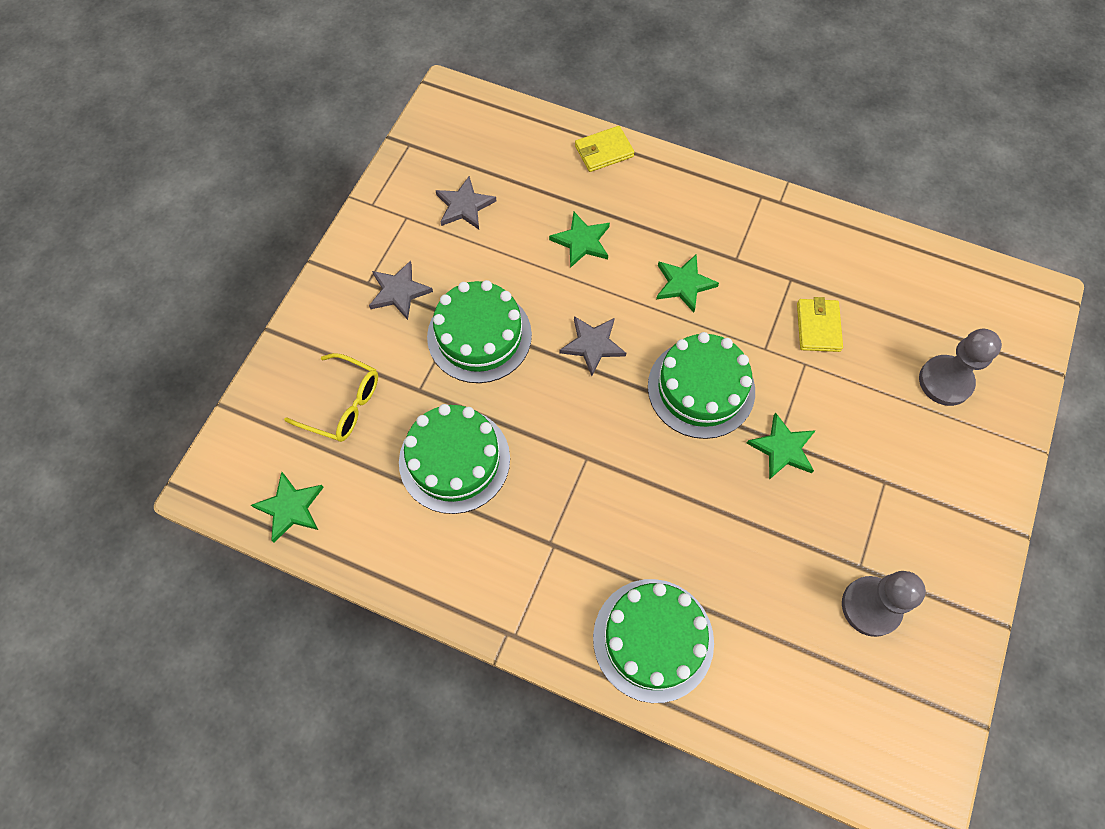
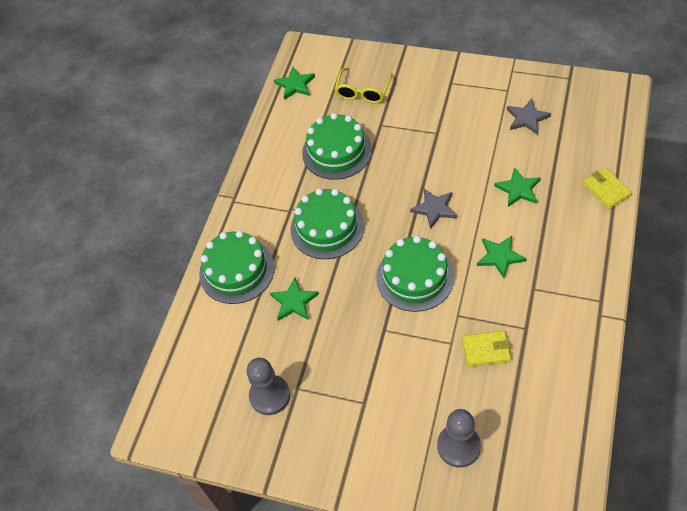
camera: 90 degrees right, 10 degrees down
grey star [369,260,433,320] -> none
green cake [427,280,532,383] -> green cake moved to [291,188,364,259]
green star [747,412,816,480] -> green star moved to [270,277,319,321]

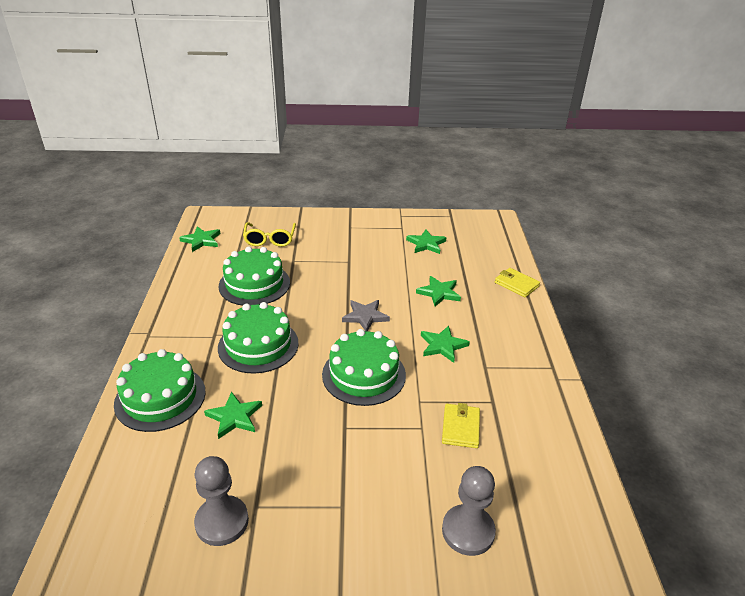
camera: 25 degrees left, 20 degrees down
yellow wallet [462,331,511,367] -> yellow wallet turned 60 degrees counterclockwise [442,403,480,448]
grey star [507,99,551,135] -> green star [406,230,447,254]

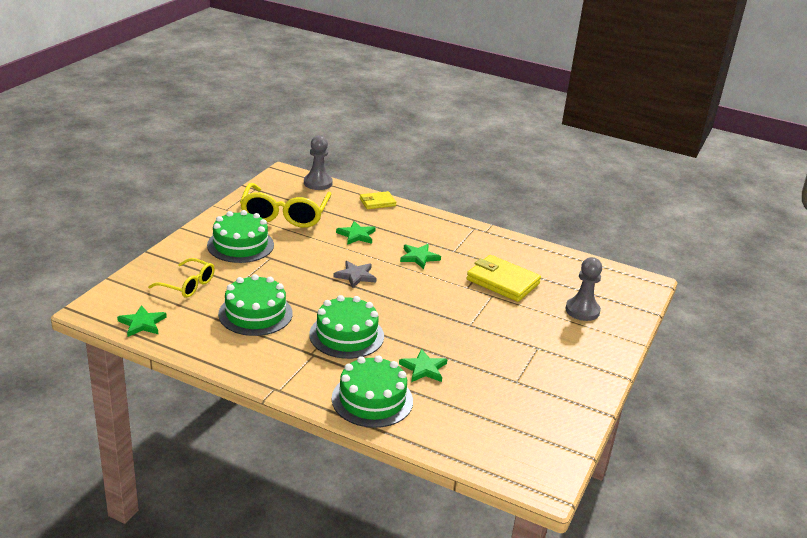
camera: 65 degrees left, 5 degrees down
grey pawn [194,456,249,546] -> grey pawn moved to [304,136,333,190]
green cake [322,329,406,406] -> green cake moved to [207,210,274,263]
green star [406,230,447,254] -> yellow glasses [240,183,331,228]
yellow wallet [442,403,480,448] -> yellow wallet [467,255,541,302], size x1.72

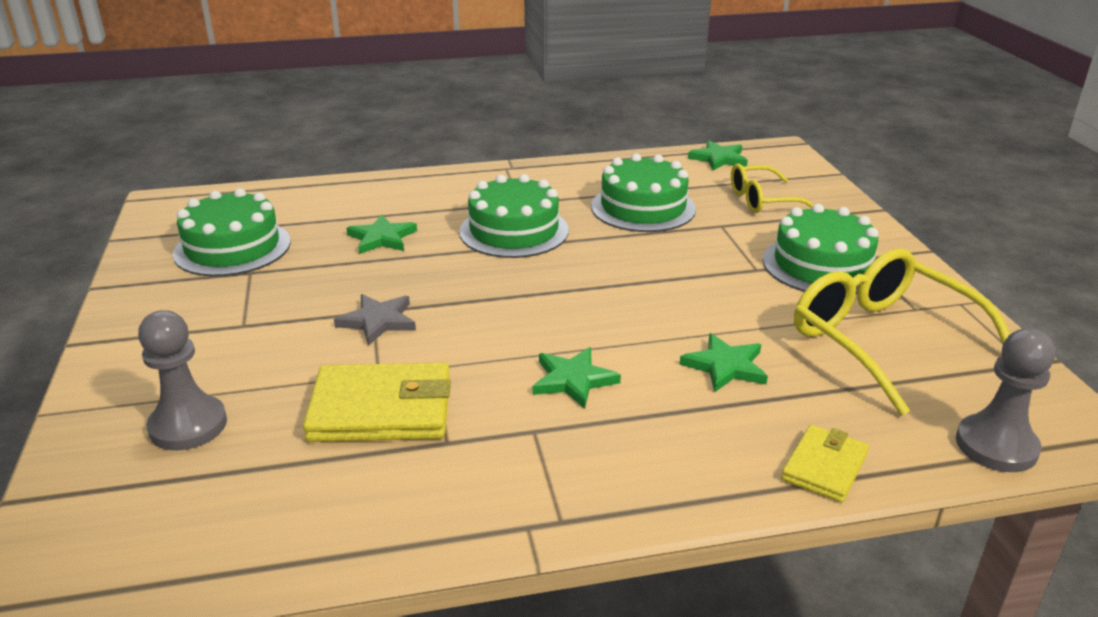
camera: 145 degrees right, 0 degrees up
green cake [331,355,413,428] -> green cake moved to [173,188,291,277]
grey star [334,261,377,288] -> grey star moved to [334,294,416,346]

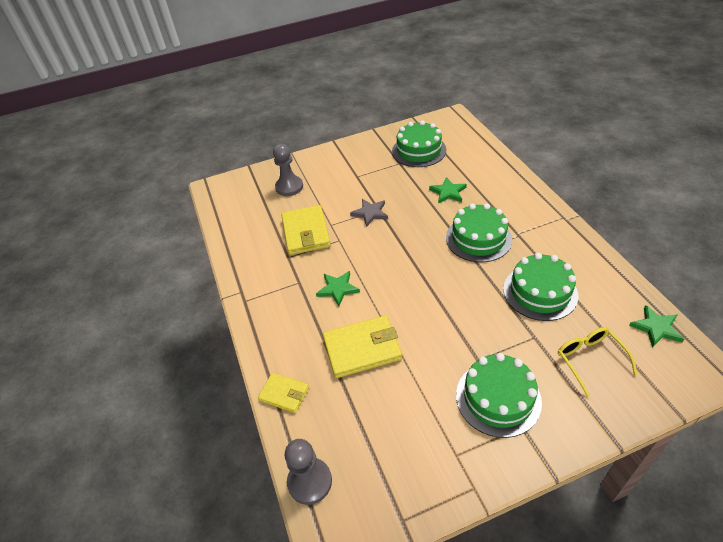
camera: 85 degrees right, 15 degrees up
green star [680,333,768,392] -> yellow wallet [323,315,402,378]
yellow glasses [794,248,1010,416] -> none

